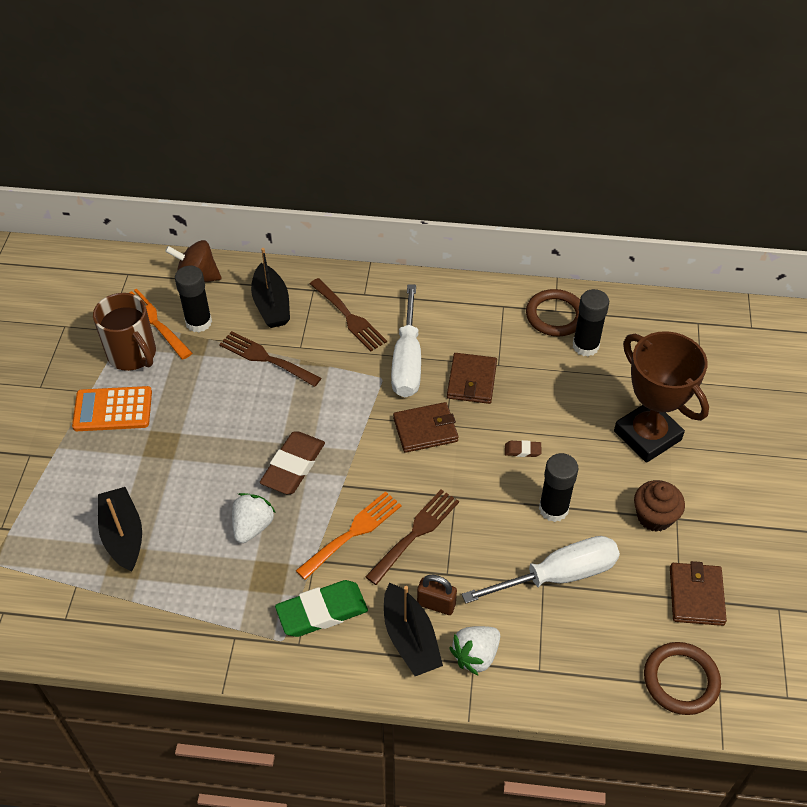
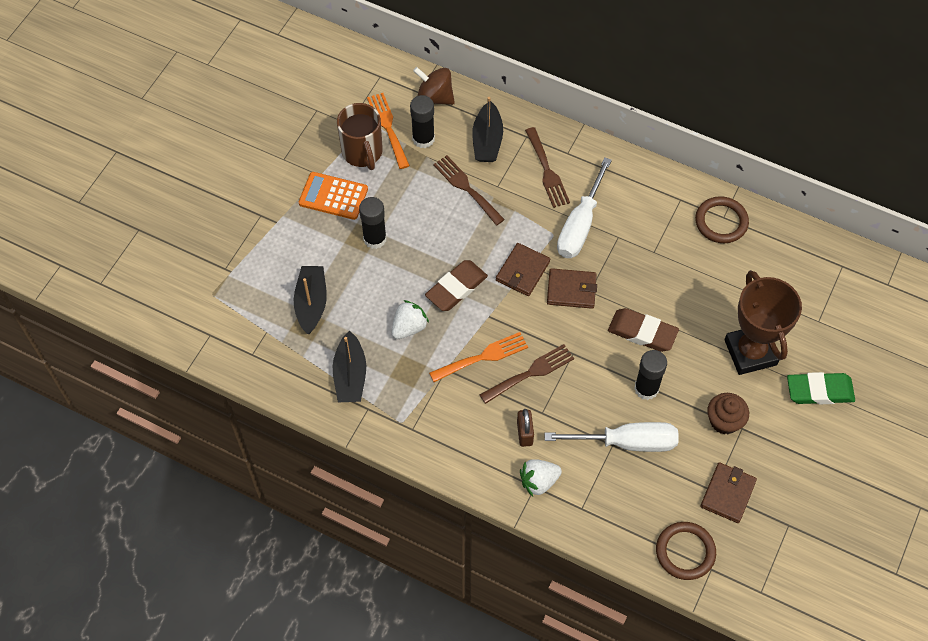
camera: 20 degrees right, 10 degrees up
green eraser [275,580,368,637] -> green eraser moved to [787,372,855,404]
black boat [384,583,443,676] -> black boat moved to [333,331,366,402]
brown padlock [417,575,457,615] -> brown padlock turned 45 degrees clockwise [517,409,534,447]
brown wallet [447,353,497,404] -> brown wallet moved to [496,243,550,296]
brown eraser [505,440,541,457] -> brown eraser [608,308,679,352], size x2.18
black glue stick [573,289,609,357] -> black glue stick moved to [359,197,387,249]

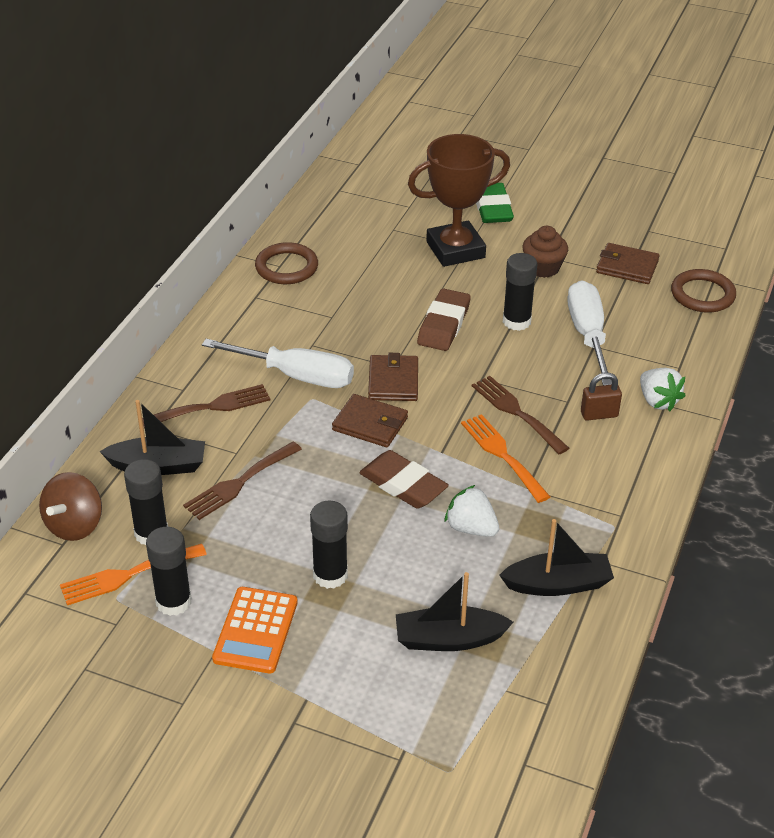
camera: 95 degrees left, 20 degrees down
brown mug [337,103,383,170] -> black glue stick [146,527,192,616]

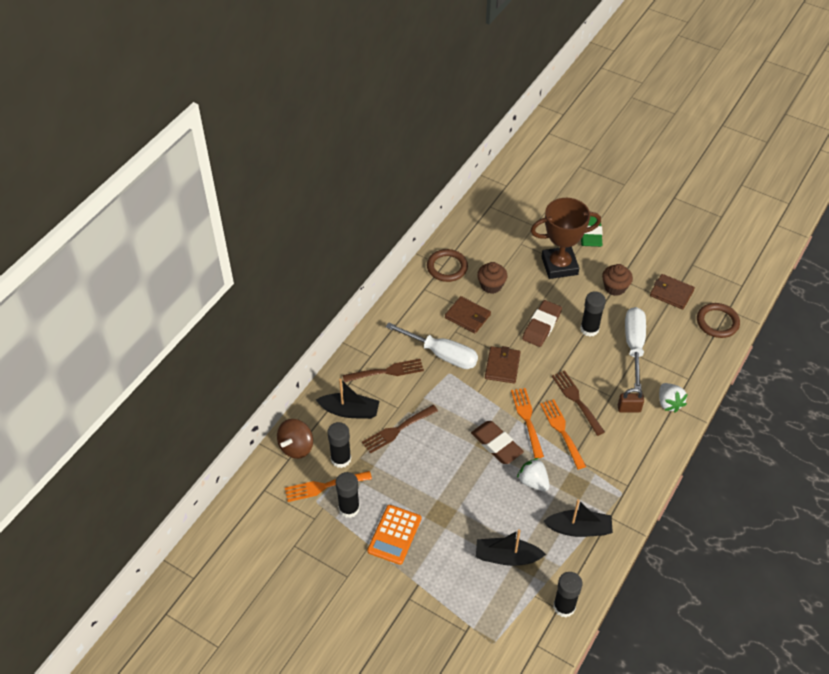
camera: 10 degrees right, 10 degrees up
black glue stick [310,501,348,589] -> black glue stick moved to [553,572,582,617]
brown wallet [332,394,408,447] -> brown wallet moved to [445,296,491,334]
none -> brown cupcake [477,262,507,294]
none -> orange fork [511,388,544,458]

